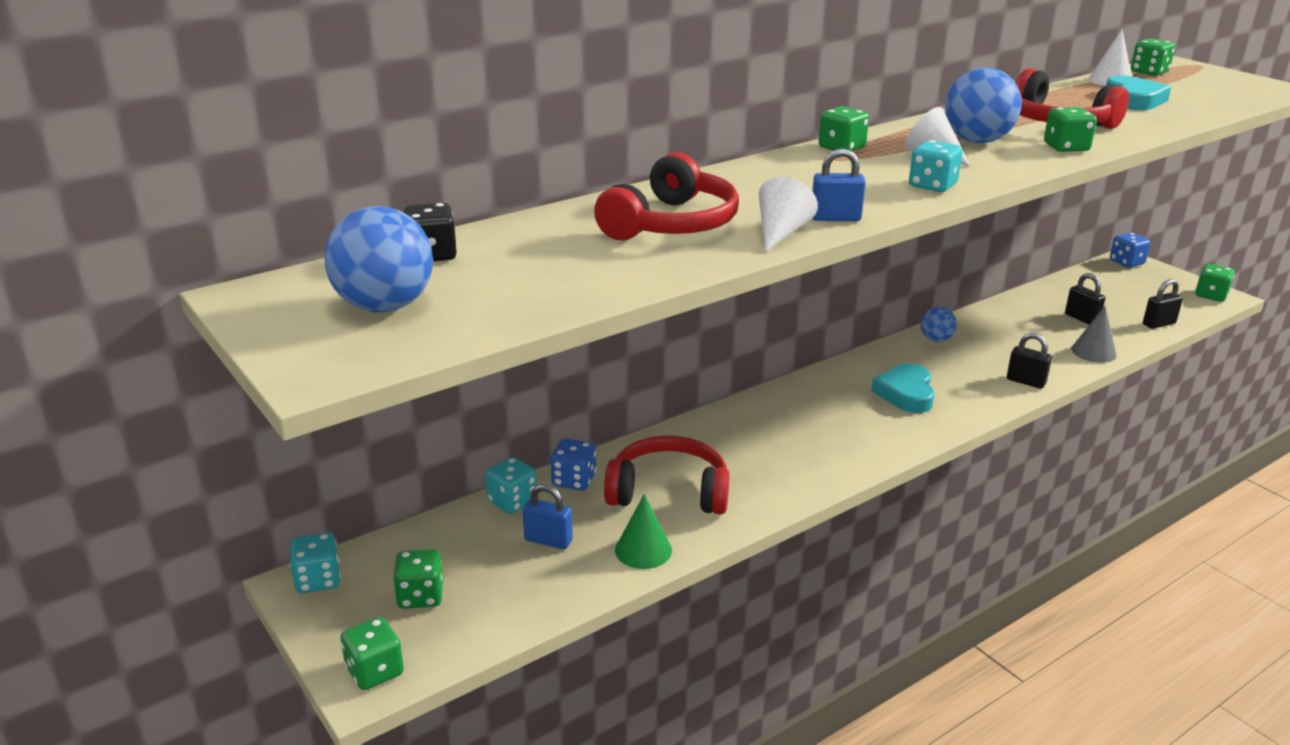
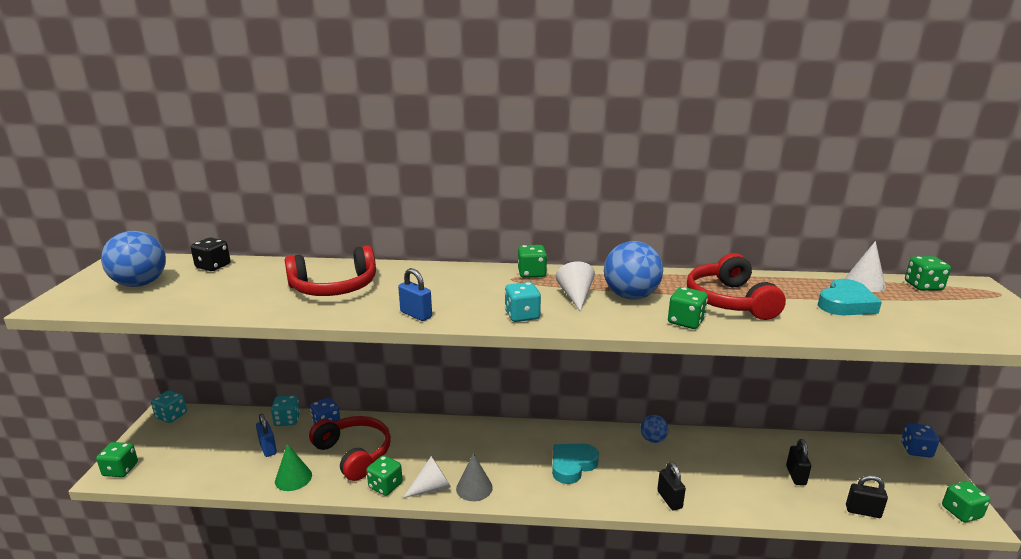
camera: 40 degrees right, 5 degrees down
green dice [393,549,443,609] -> green dice moved to [366,455,403,496]
white cone [759,177,818,252] -> white cone moved to [403,456,451,498]
grey cone [1071,306,1117,363] -> grey cone moved to [456,453,493,501]

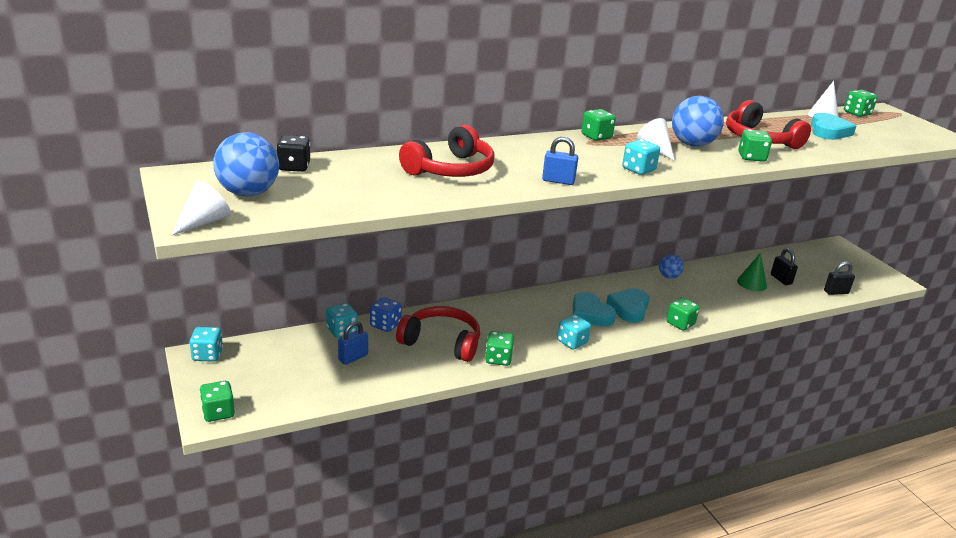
camera: 30 degrees left, 5 degrees up
blue padlock [256,414,277,457] -> blue padlock turned 75 degrees counterclockwise [338,321,368,365]
green cone [275,444,312,491] -> green cone moved to [737,253,767,291]
white cone [403,456,451,498] -> white cone moved to [171,181,231,236]
grey cone [456,453,493,501] -> turquoise dice [557,314,591,350]
black padlock [657,462,686,511] -> none
blue dice [901,423,939,458] -> none
green dice [942,481,990,522] -> green dice moved to [666,297,699,331]
none -> turquoise heart [573,292,616,326]

